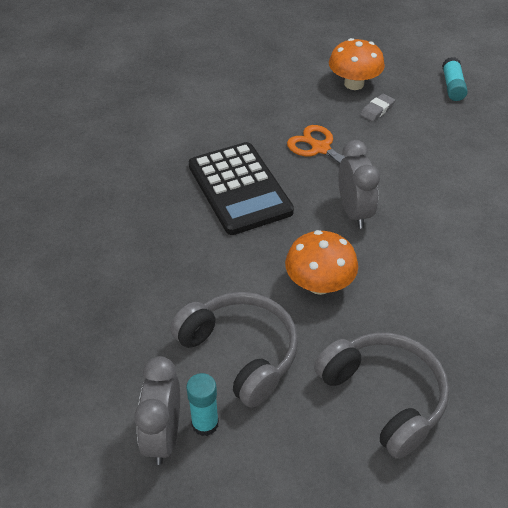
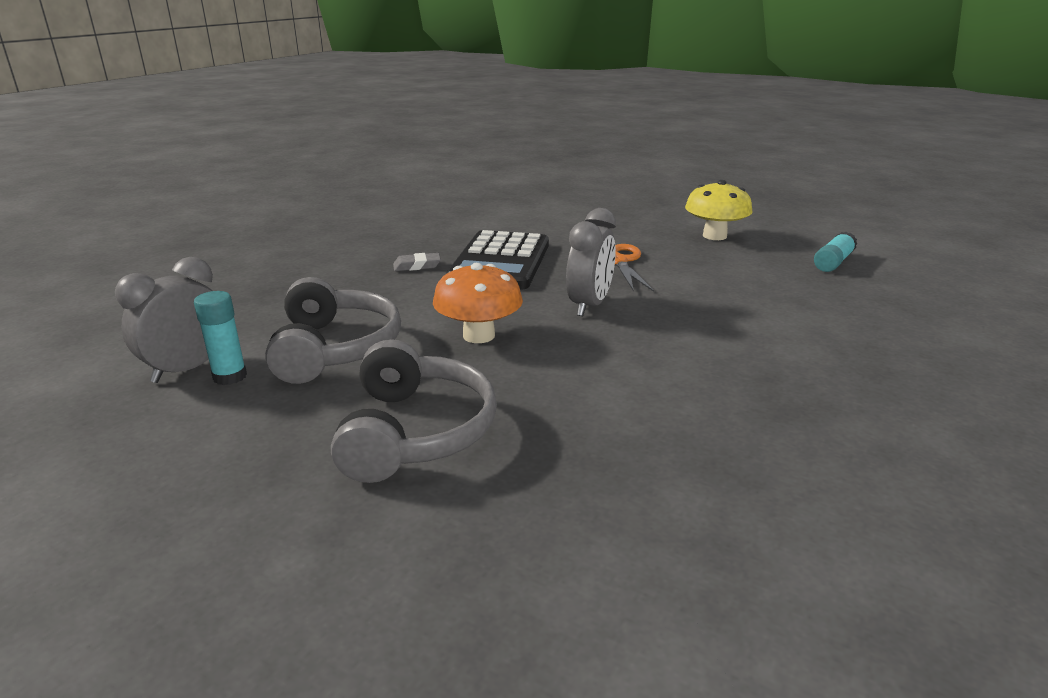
camera: 35 degrees right, 20 degrees down
orange mushroom [329,38,385,90] -> yellow mushroom [685,180,753,240]
grey eraser [360,94,395,122] -> grey eraser moved to [393,253,441,271]

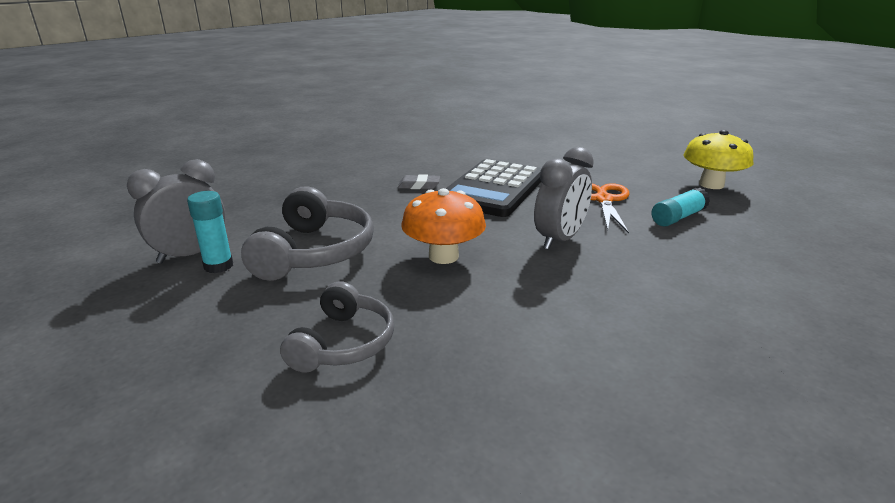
camera: 15 degrees right, 0 degrees up
grey headphones [331,339,497,483] -> grey headphones [280,281,394,373], size x0.66
turquoise glue stick [814,232,857,272] -> turquoise glue stick moved to [651,188,710,227]

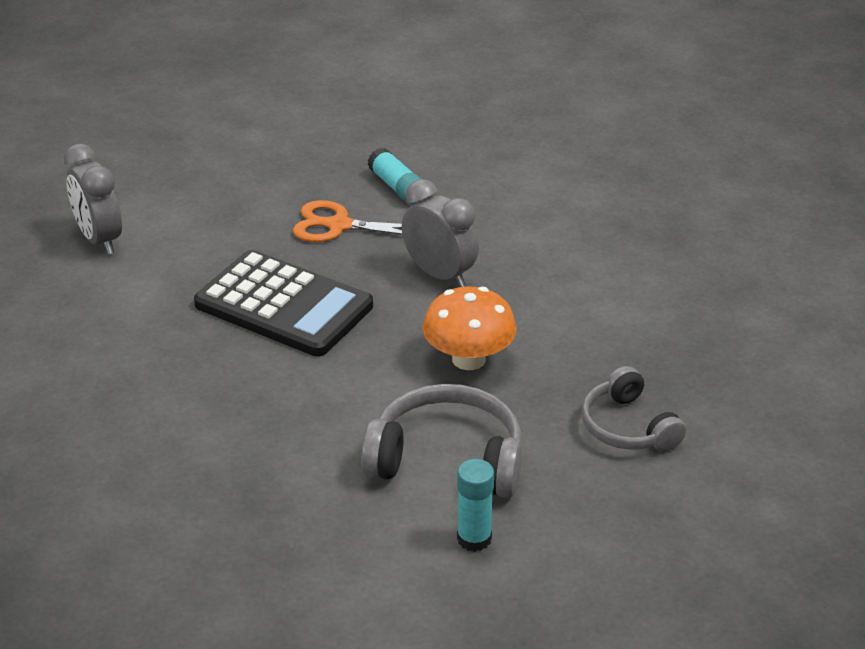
camera: 85 degrees left, 10 degrees up
grey clock [127,159,225,264] -> grey clock moved to [64,144,122,254]
grey headphones [280,281,394,373] -> grey headphones turned 135 degrees counterclockwise [581,366,686,451]
grey eraser [398,174,440,189] -> none
yellow mushroom [684,130,753,189] -> none

